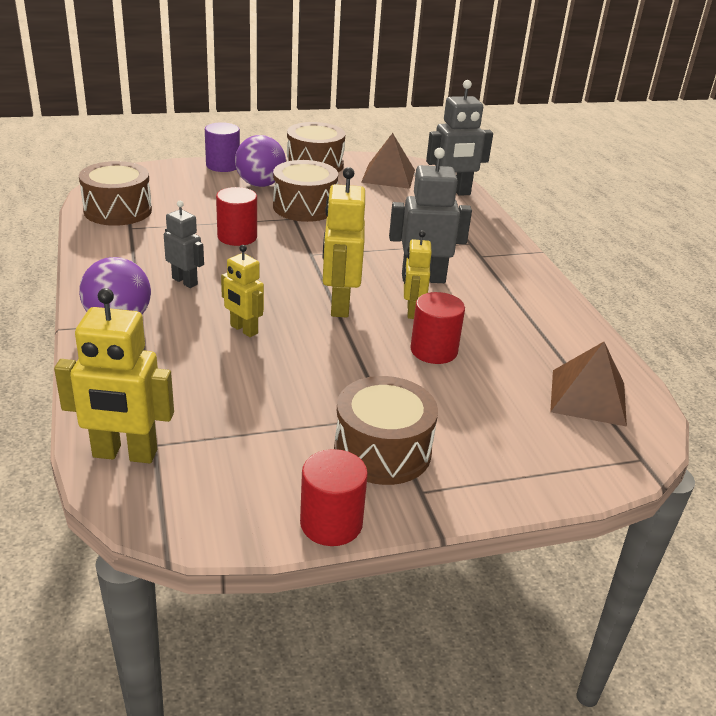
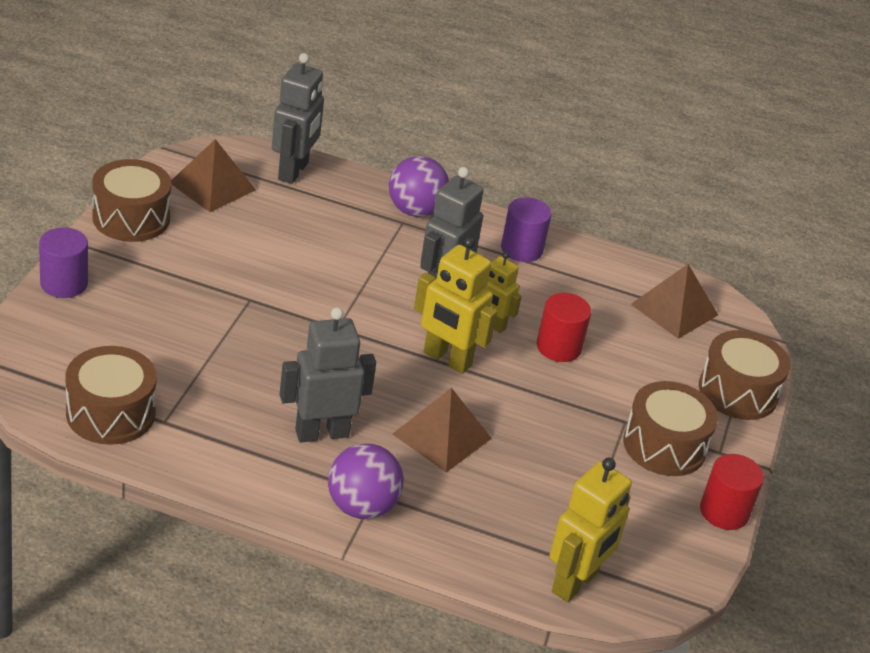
camera: 60 degrees left, 5 degrees up
grey robot [164,201,204,288] -> grey robot [279,307,376,443], size x1.63
red cylinder [216,187,257,246] -> none
yellow robot [221,245,264,337] -> brown pyramid [393,388,492,473]
purple ball [235,135,286,187] -> purple ball moved to [389,156,449,217]
brown drum [273,160,338,222] -> brown drum moved to [699,330,790,420]
none -> purple cylinder [501,197,552,262]

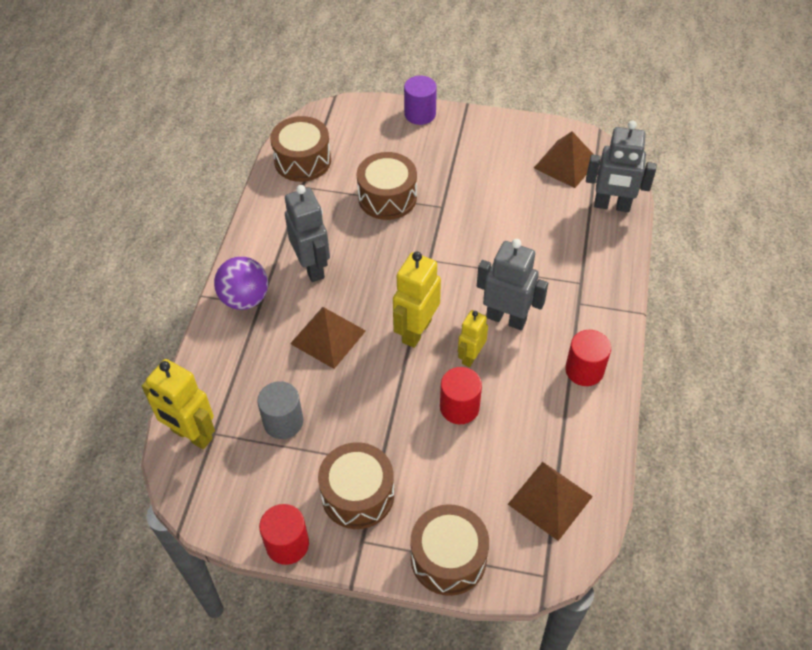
camera: 90 degrees right, 15 degrees up
brown drum [92,159,171,242] -> brown drum moved to [357,152,417,220]
purple ball [389,156,449,217] -> none
purple cylinder [501,197,552,262] -> red cylinder [565,330,611,386]
none -> grey cylinder [257,381,303,439]

